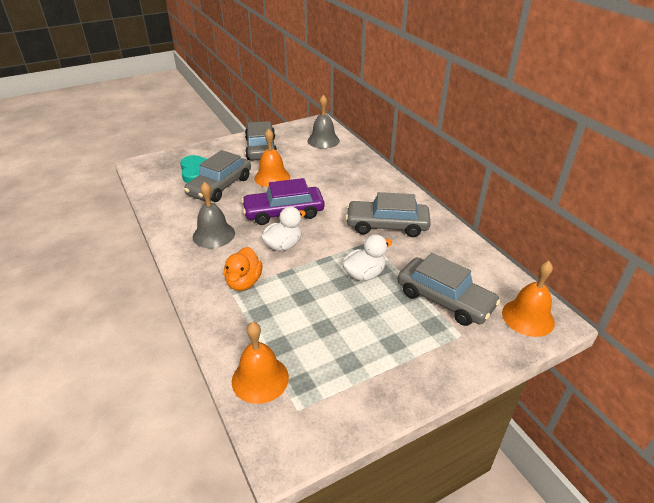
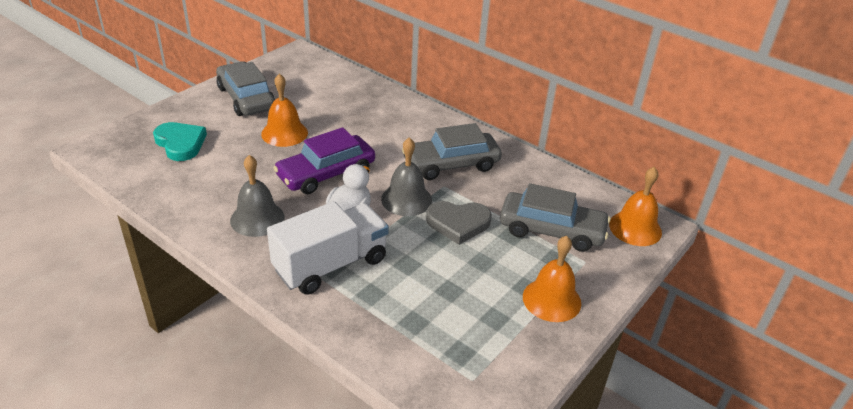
camera: 25 degrees left, 0 degrees up
grey car [184,150,251,202] -> none
orange duck [224,247,262,291] -> white truck [267,201,389,295]
orange bell [232,322,289,404] -> orange bell moved to [523,236,581,322]
grey bell [308,95,340,149] -> grey bell moved to [381,137,432,216]
white duck [342,234,392,281] -> grey heart [426,201,492,245]

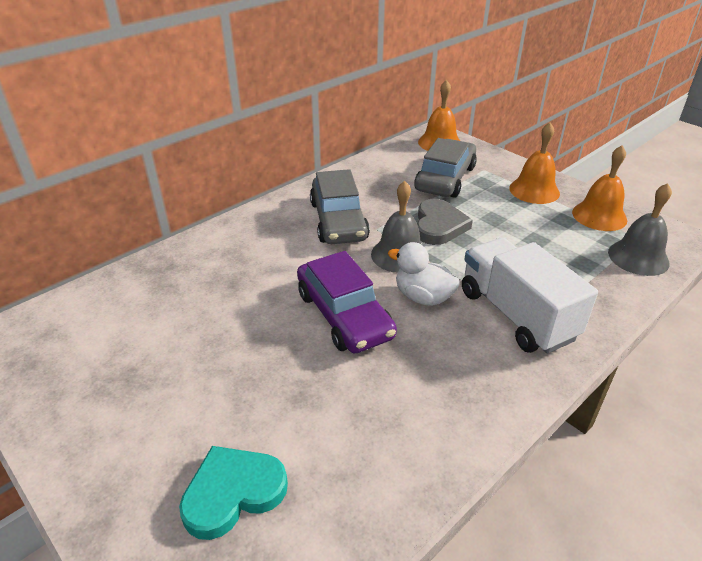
camera: 80 degrees left, 0 degrees up
grey car [216,61,275,116] -> none
grey bell [230,155,285,237] -> grey bell moved to [608,183,672,276]
orange bell [261,73,308,147] -> orange bell moved to [572,145,627,231]

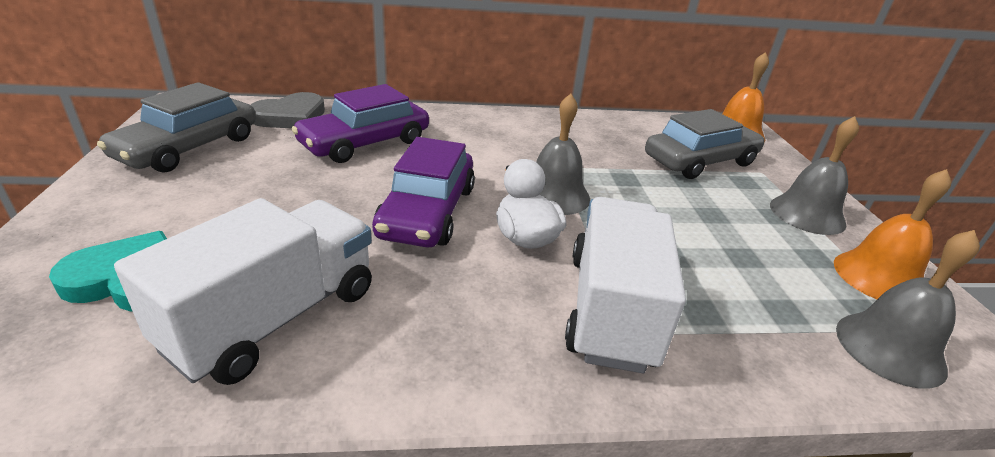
camera: 35 degrees right, 5 degrees down
grey car [310,169,370,244] -> grey car moved to [97,82,256,173]
grey heart [417,199,473,245] -> grey heart moved to [251,92,325,128]
orange bell [509,122,560,204] -> grey bell [770,116,859,235]
none -> white truck [114,198,372,385]
none -> purple car [292,84,429,163]

